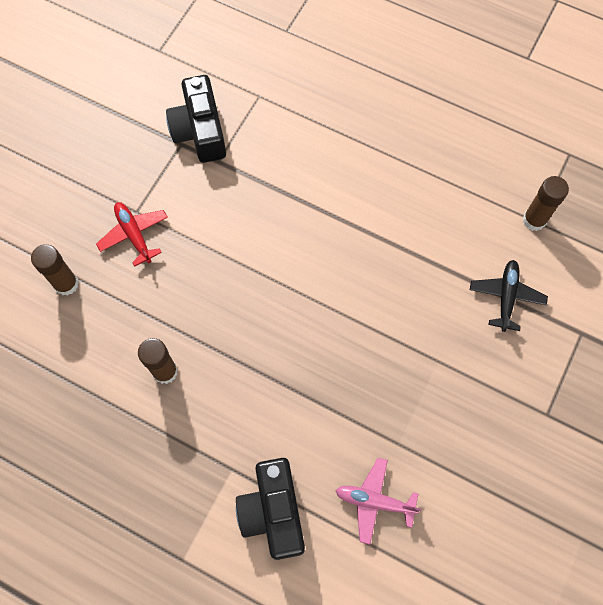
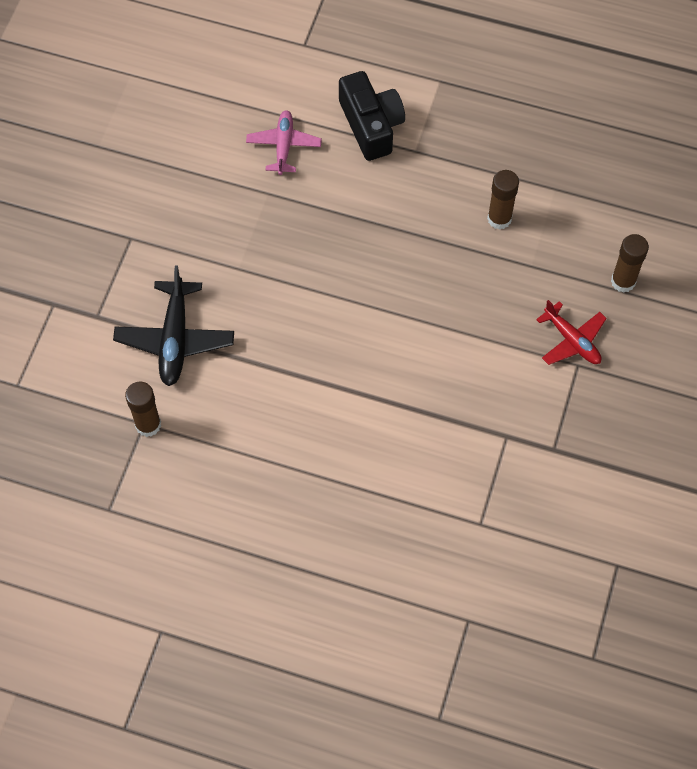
camera: 170 degrees right, 5 degrees down
black camera [166,75,226,163] -> none
pink plane [335,458,421,545] -> pink plane turned 90 degrees counterclockwise [246,110,322,175]
black plane [470,260,548,332] -> black plane [113,266,234,386], size x1.50

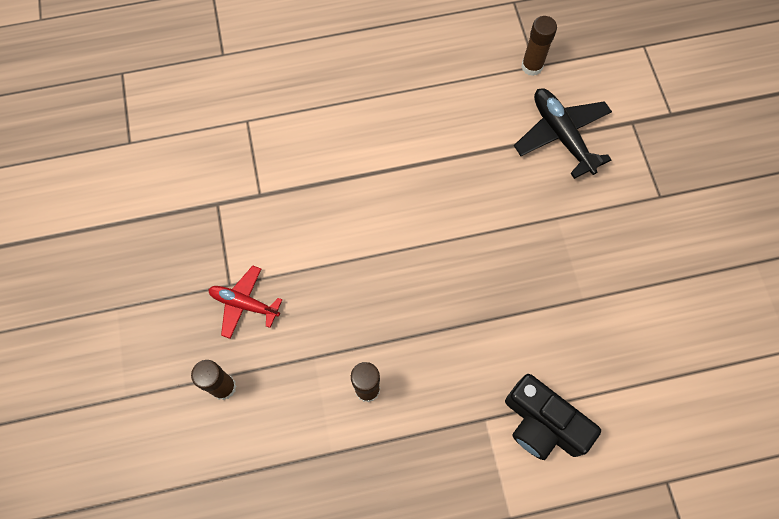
camera: 150 degrees right, 5 degrees up
pink plane [246,110,322,175] -> none

